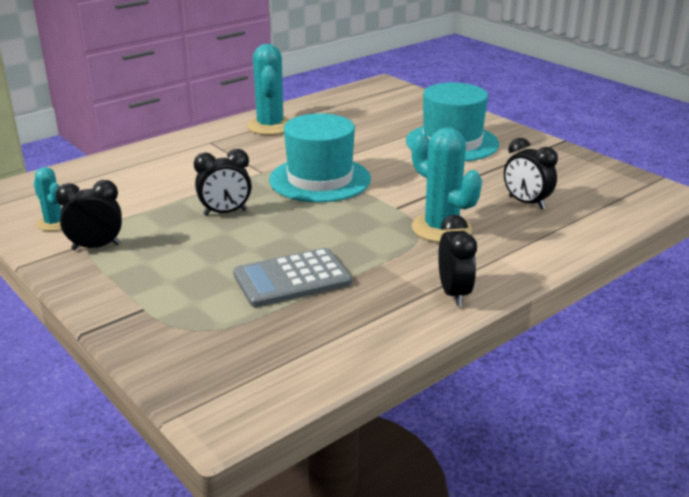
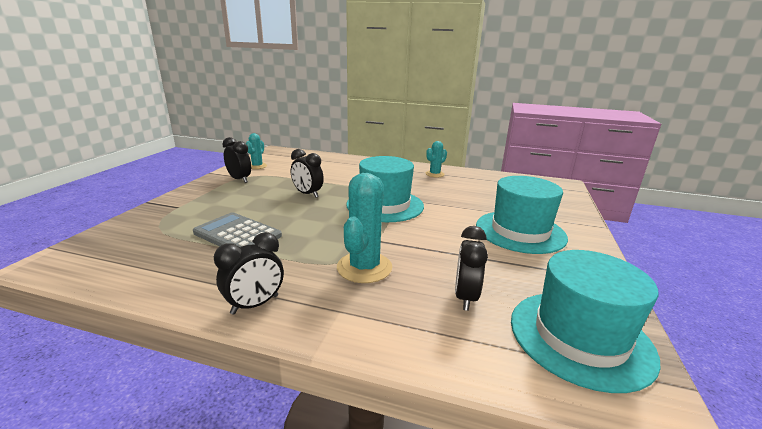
camera: 55 degrees right, 5 degrees down
turquoise cactus [247,44,290,135] -> turquoise cactus [426,141,447,177], size x0.58
none -> turquoise hat [511,250,661,393]

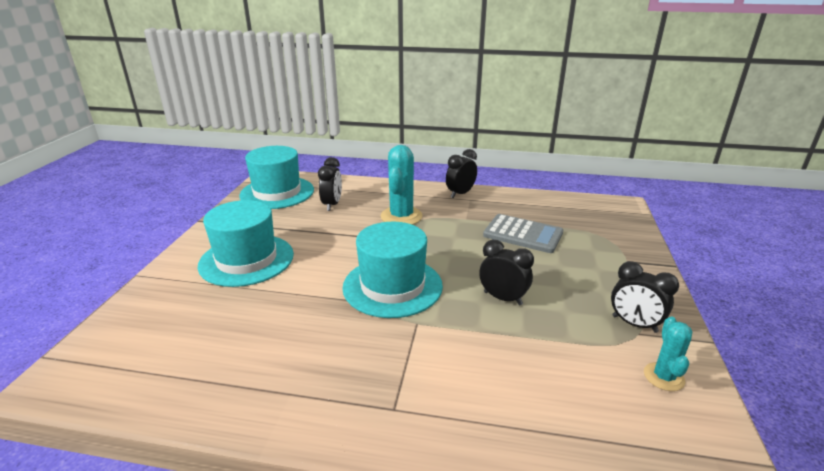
camera: 175 degrees right, 5 degrees up
turquoise cactus [426,141,447,177] -> none

